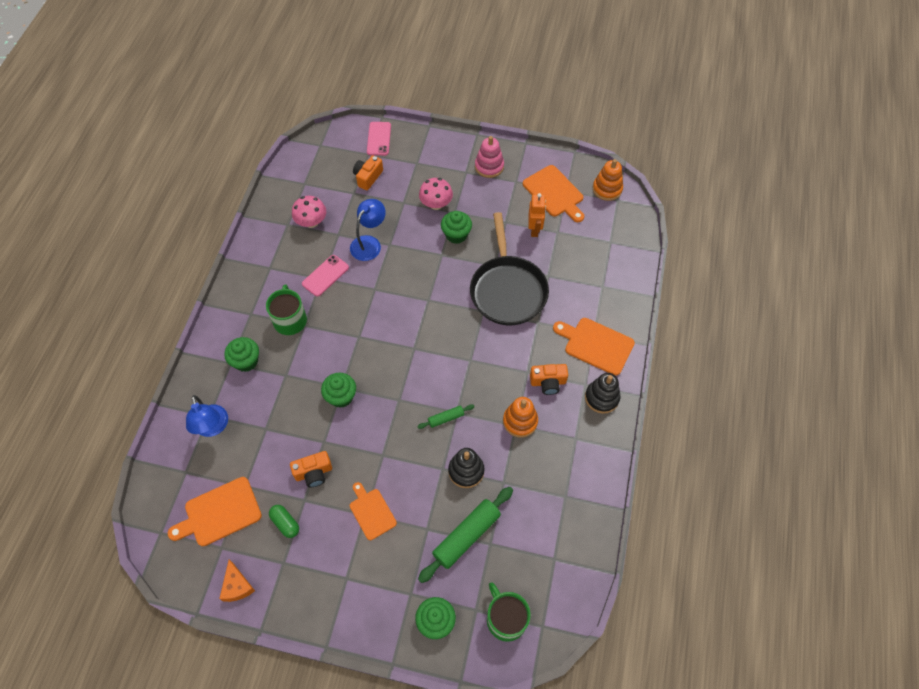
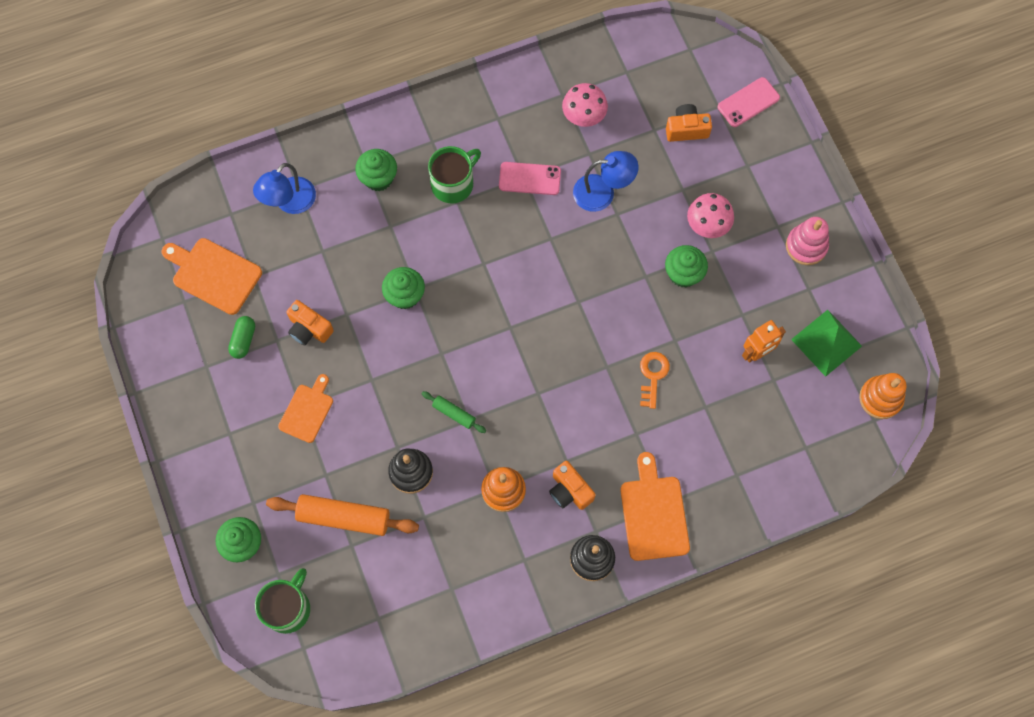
camera: 55 degrees right, 10 degrees up
orange cheese [219,560,255,602] -> none
green rolling pin [418,487,513,583] -> orange rolling pin [266,494,419,536]
black pan [470,212,549,325] -> orange key [640,352,670,409]
orange cutting board [523,165,584,222] -> green pyramid [791,310,862,377]

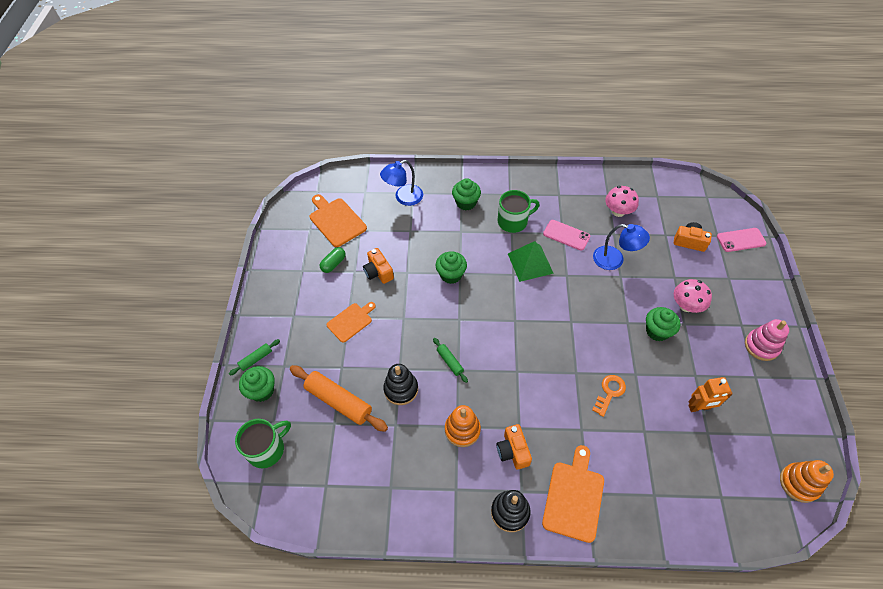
camera: 25 degrees right, 15 degrees down
green pyramid [791,310,862,377] -> green pyramid moved to [508,241,554,282]
none -> green rolling pin [229,339,280,375]

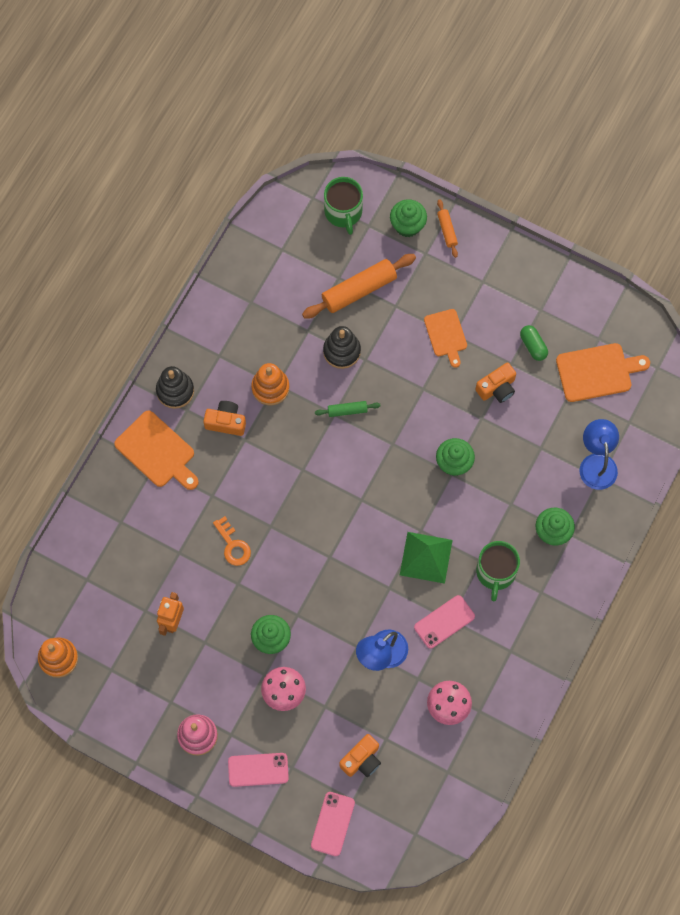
camera: 115 degrees right, 15 degrees up
green rolling pin [229,339,280,375] -> orange rolling pin [437,199,458,258]
orange camera [363,248,394,284] -> orange camera turned 150 degrees clockwise [475,362,516,403]
none -> pink phone [228,753,289,787]

